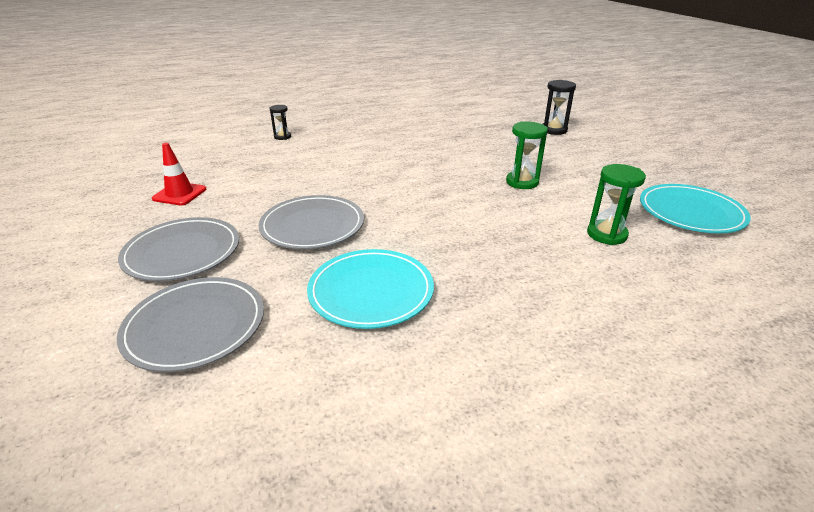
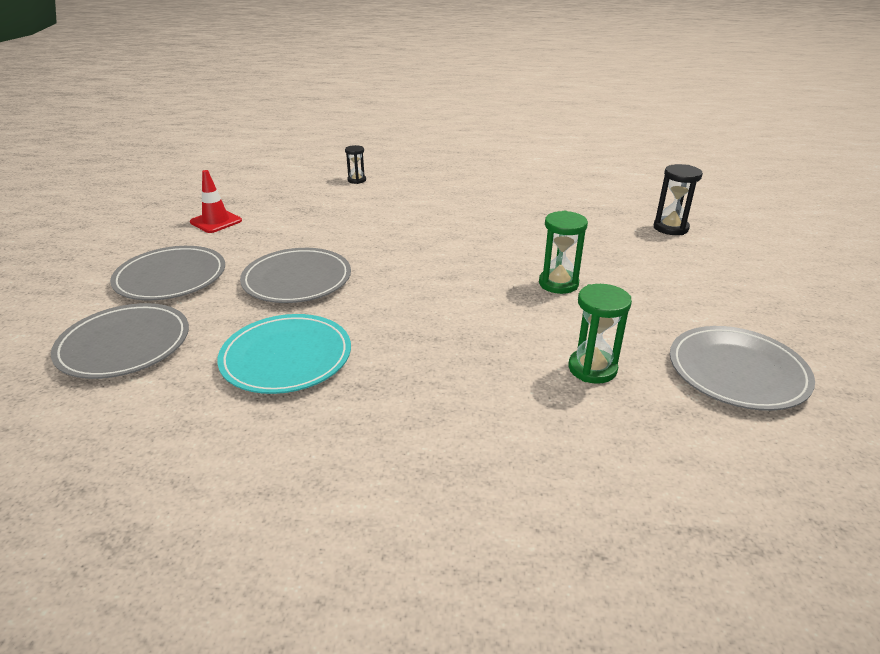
camera: 25 degrees right, 0 degrees up
turquoise plate [640,184,751,233] -> grey plate [670,326,815,411]

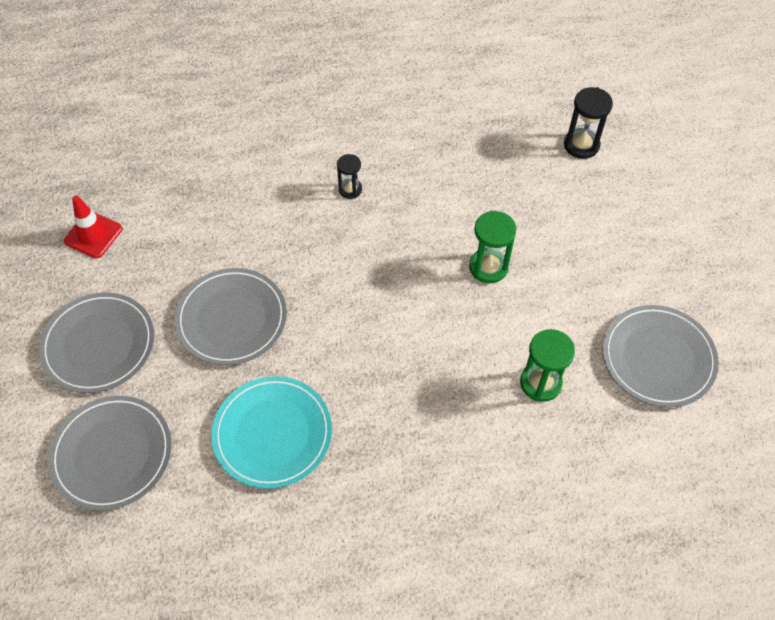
camera: 15 degrees left, 25 degrees up
black hourglass [345,145,366,184] -> black hourglass moved to [337,154,362,199]

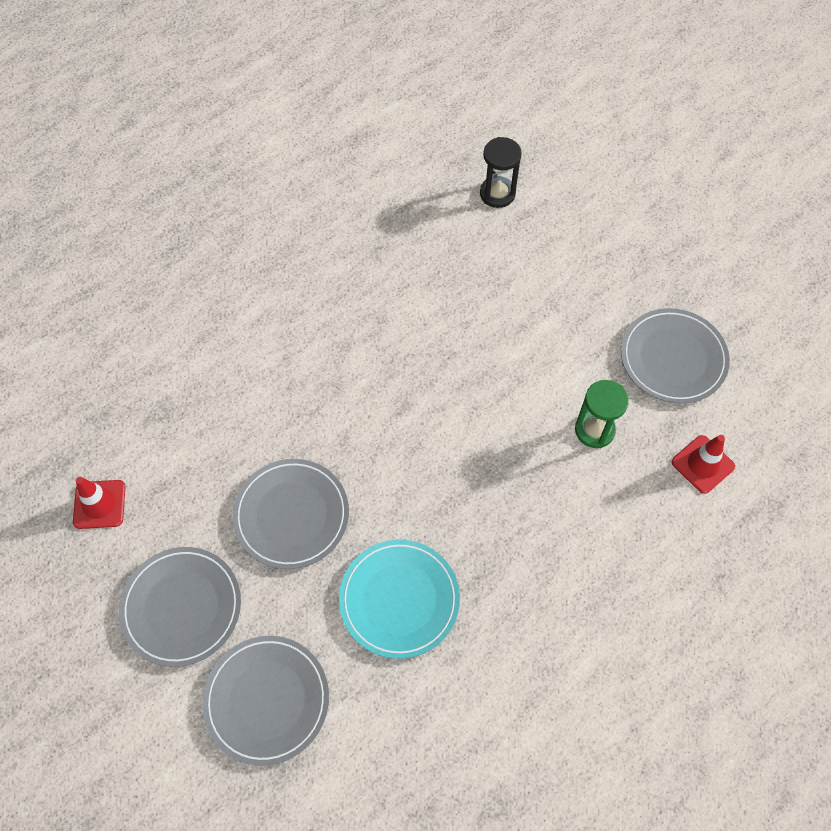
camera: 30 degrees left, 5 degrees up
black hourglass [337,154,362,199] -> none
green hourglass [469,211,516,283] -> none
none -> red traffic cone [672,435,735,494]

